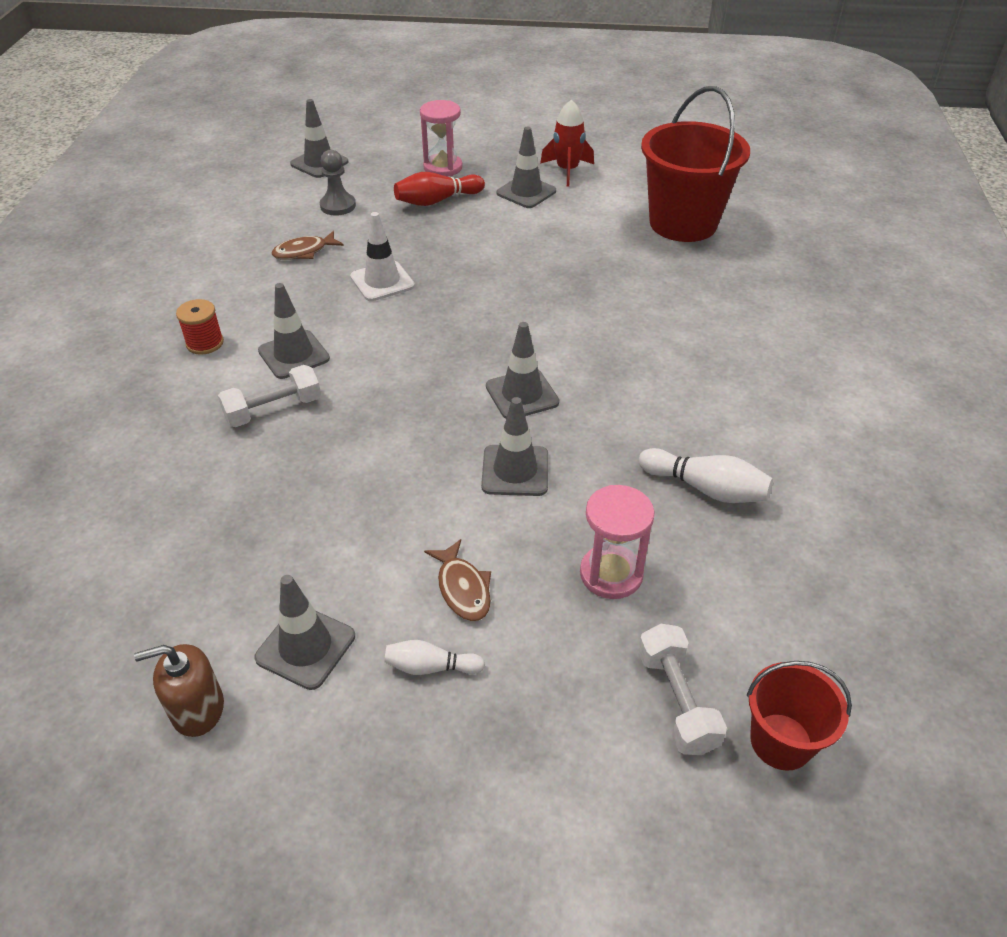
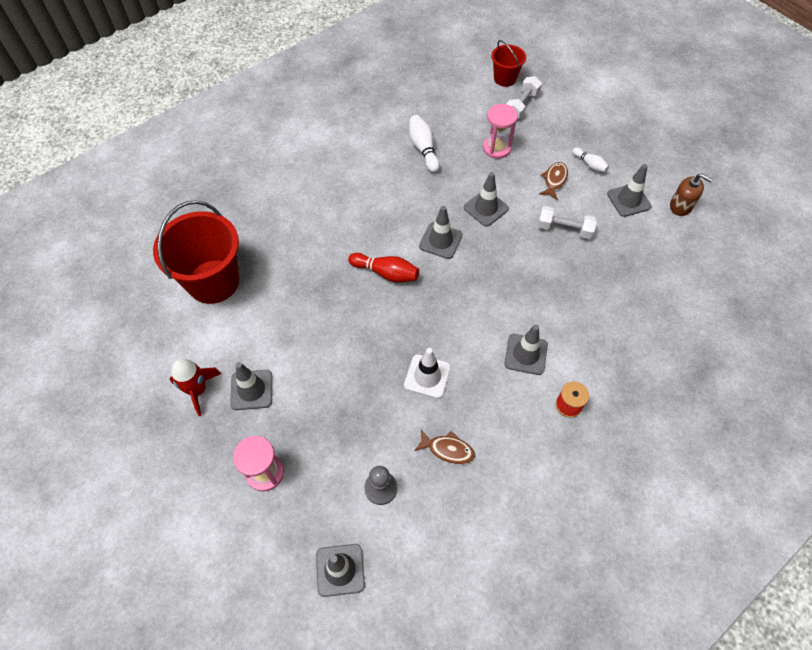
camera: 135 degrees left, 15 degrees up
white dumbbell [218,365,321,427] -> white dumbbell moved to [538,206,597,239]
red bowling pin [394,172,485,206] -> red bowling pin moved to [348,253,419,283]

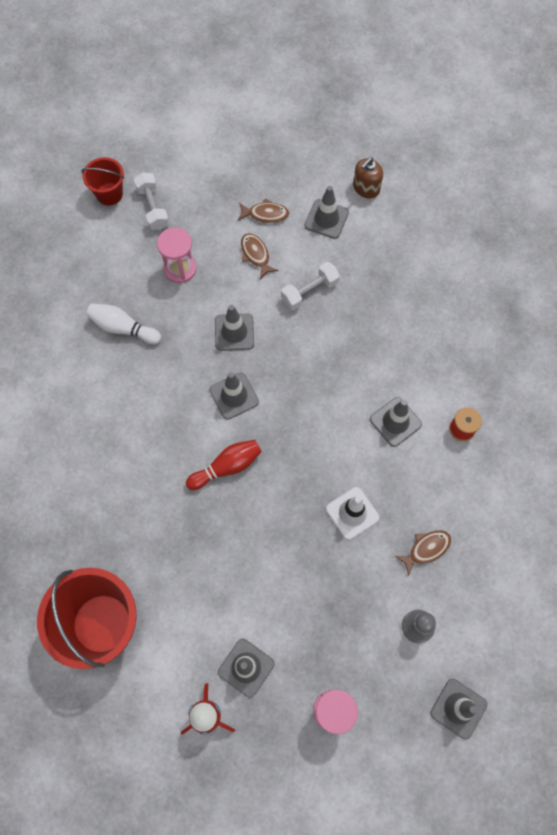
camera: 50 degrees left, 10 degrees up
white bowling pin [572,148,609,172] -> brown fish [238,199,289,223]
brown soap dispenser [670,173,713,216] -> brown soap dispenser turned 150 degrees clockwise [353,157,383,198]

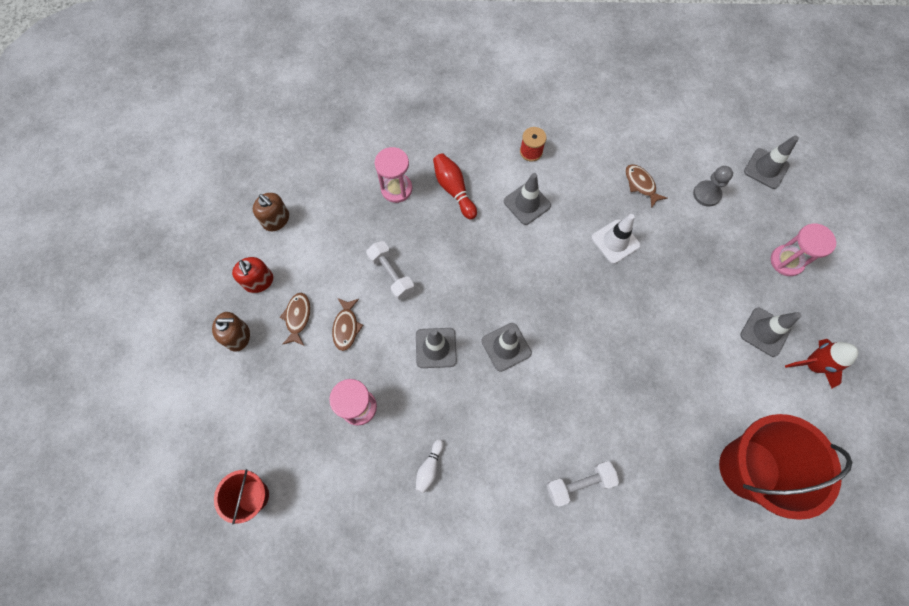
camera: 90 degrees left, 0 degrees up
white bowling pin [86,304,161,344] -> white bowling pin [416,439,444,493], size x0.63
white dumbbell [134,173,169,230] -> white dumbbell moved to [547,461,619,507]
red bowling pin [186,440,262,490] -> red bowling pin moved to [433,153,477,220]
brown fish [241,233,279,279] -> brown fish turned 60 degrees counterclockwise [332,298,363,351]
grey traffic cone [305,186,349,239] -> none
none -> brown soap dispenser [212,312,250,352]
none -> red soap dispenser [232,257,273,293]
none -> pink hourglass [375,147,412,203]

